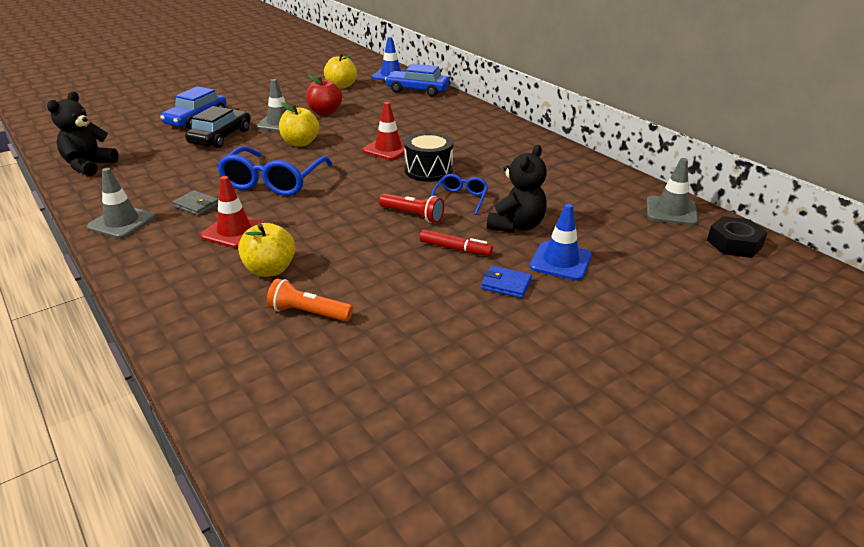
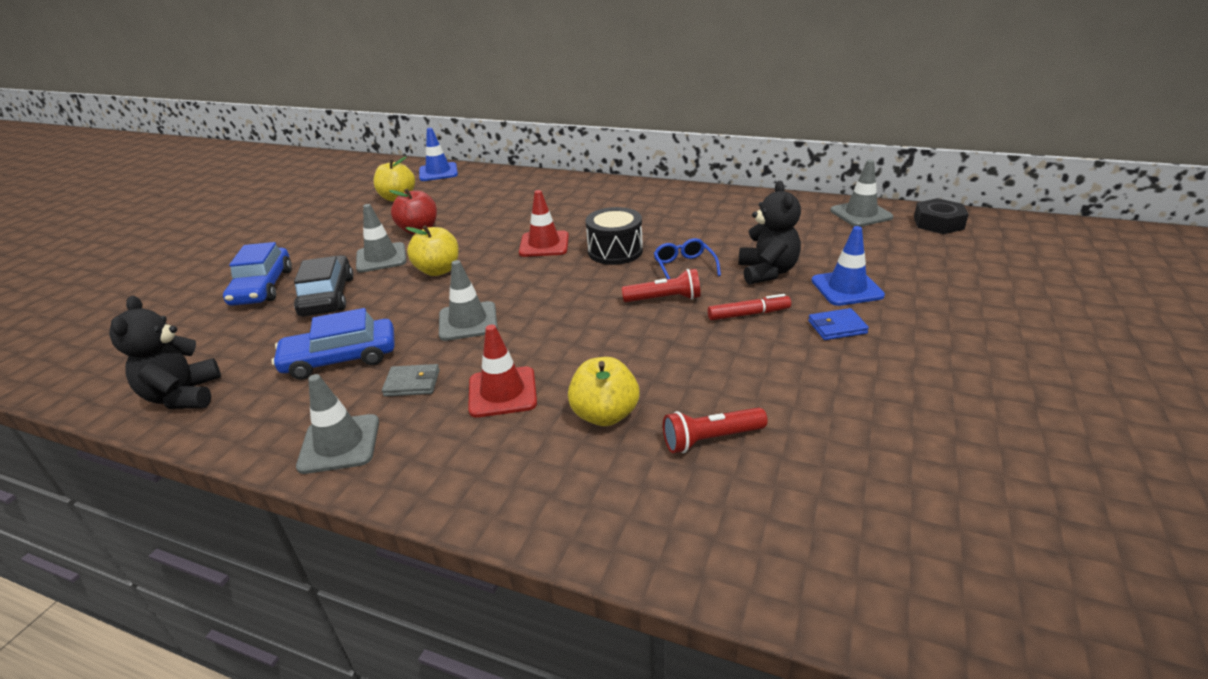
camera: 30 degrees left, 0 degrees up
blue glasses [217,146,332,196] -> grey traffic cone [439,260,498,341]
orange flashlight [267,278,353,321] -> red flashlight [663,407,768,453]
blue car [385,64,450,96] -> blue car moved to [272,308,395,380]

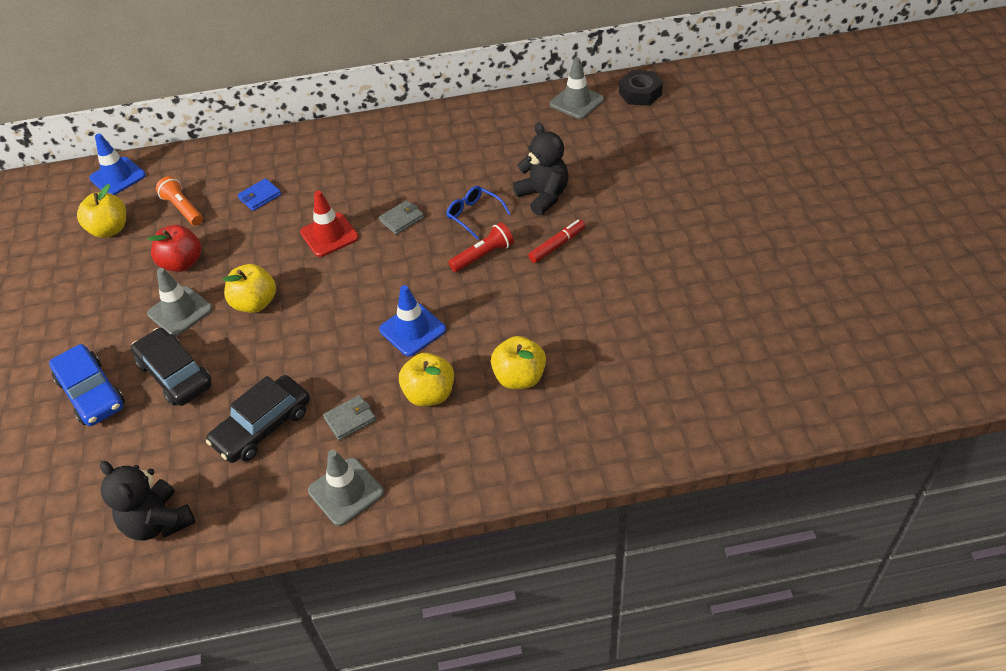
camera: 30 degrees left, 15 degrees up
blue car [272,308,395,380] -> black car [206,375,310,463]
grey traffic cone [439,260,498,341] -> none
red traffic cone [468,325,537,418] -> yellow apple [399,353,454,407]
black drum [586,207,643,265] -> grey wallet [379,200,424,235]
red flashlight [663,407,768,453] -> none
blue wallet [808,308,869,340] -> blue wallet moved to [237,178,281,211]
blue traffic cone [812,226,885,306] -> blue traffic cone moved to [379,285,446,356]
none -> orange flashlight [156,176,203,225]

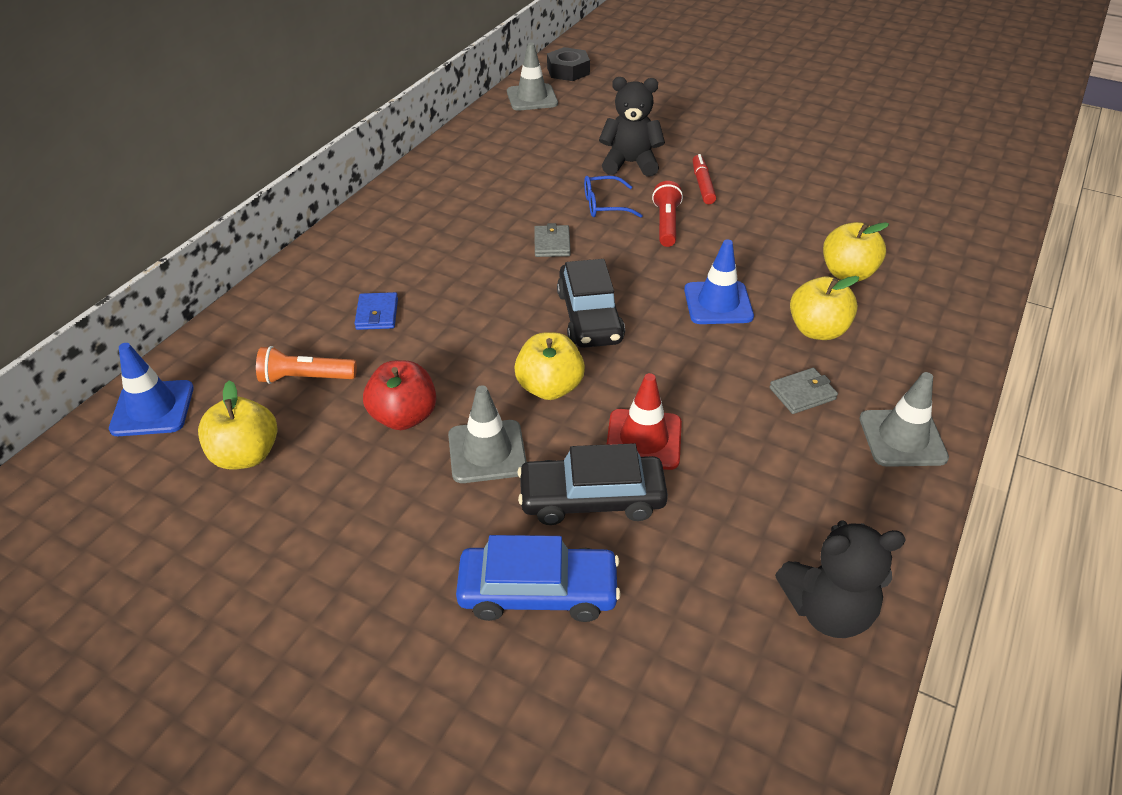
camera: 55 degrees left, 5 degrees down
black car [206,375,310,463] -> black car moved to [557,259,625,348]
red traffic cone [300,191,359,257] -> red traffic cone moved to [607,373,682,470]
grey wallet [323,395,376,440] -> grey wallet turned 60 degrees clockwise [770,368,838,414]

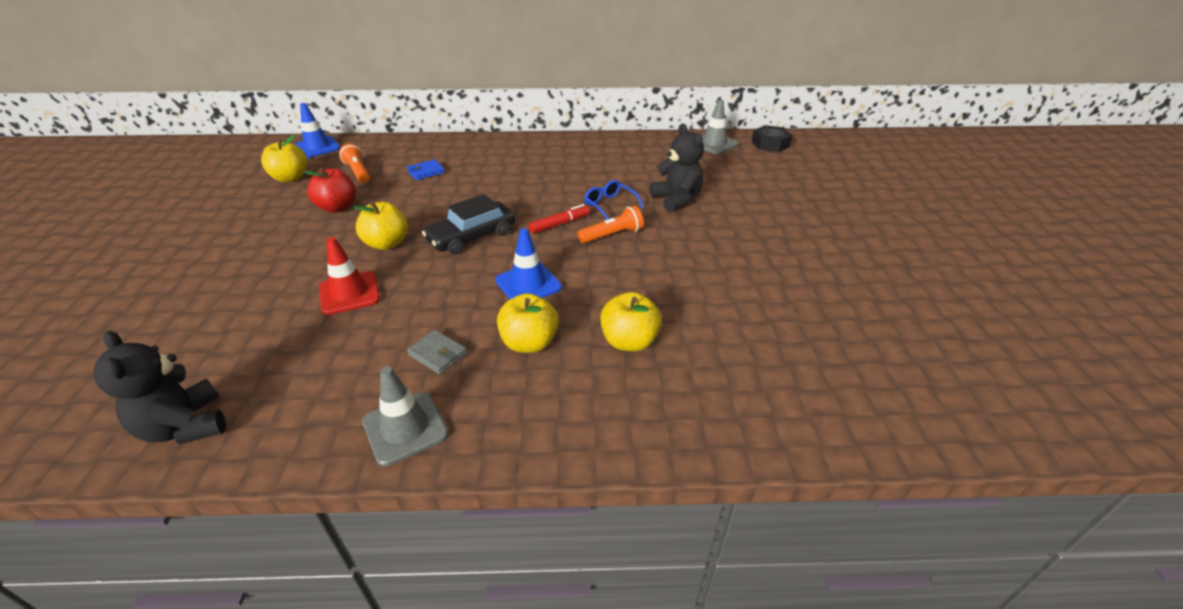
camera: 60 degrees right, 5 degrees down
grey traffic cone [448,385,527,483] -> none
blue car [456,535,621,622] -> none
black car [517,443,668,525] -> none
grey wallet [534,223,571,257] -> none
red flashlight [652,181,683,247] -> orange flashlight [577,206,644,244]
red marker [693,154,716,204] -> red marker moved to [529,204,590,234]

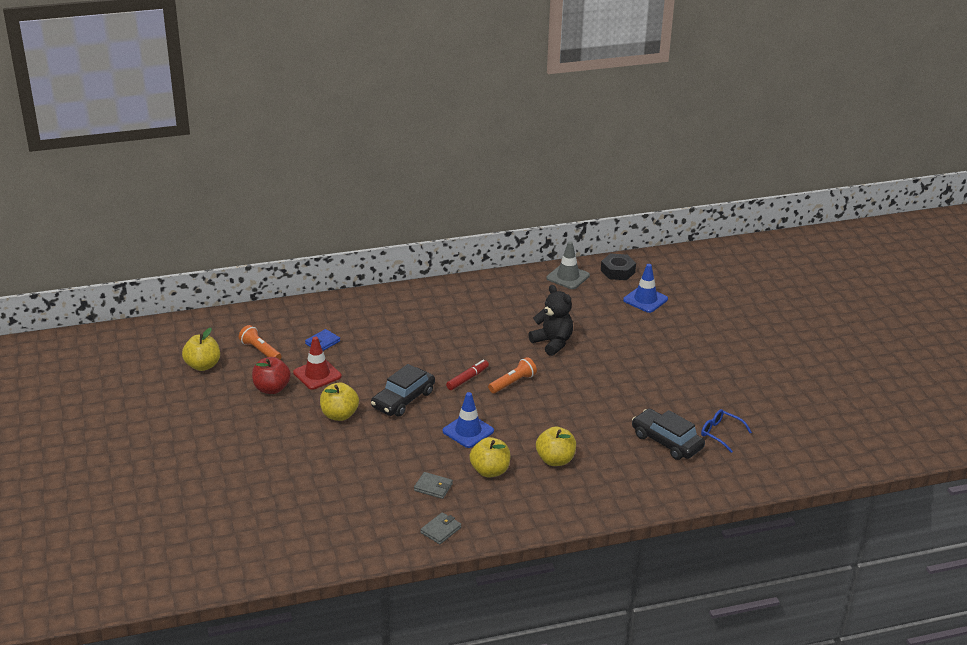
camera: 15 degrees left, 5 degrees down
black teddy bear [93,331,226,444] -> none
blue traffic cone [295,103,340,158] -> blue traffic cone moved to [623,264,668,313]
red traffic cone [319,237,380,315] -> red traffic cone moved to [293,337,342,390]
grey traffic cone [362,367,448,466] -> grey wallet [421,512,461,544]
blue glasses [584,180,644,220] -> blue glasses moved to [701,409,752,453]
none -> black car [632,409,705,460]

